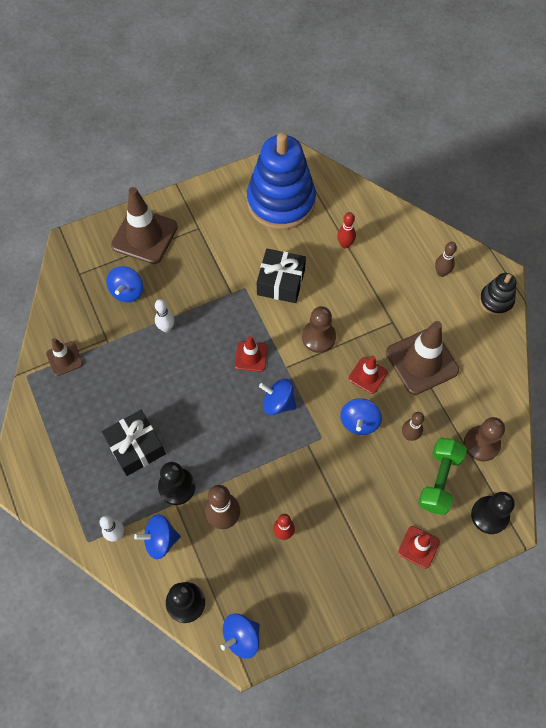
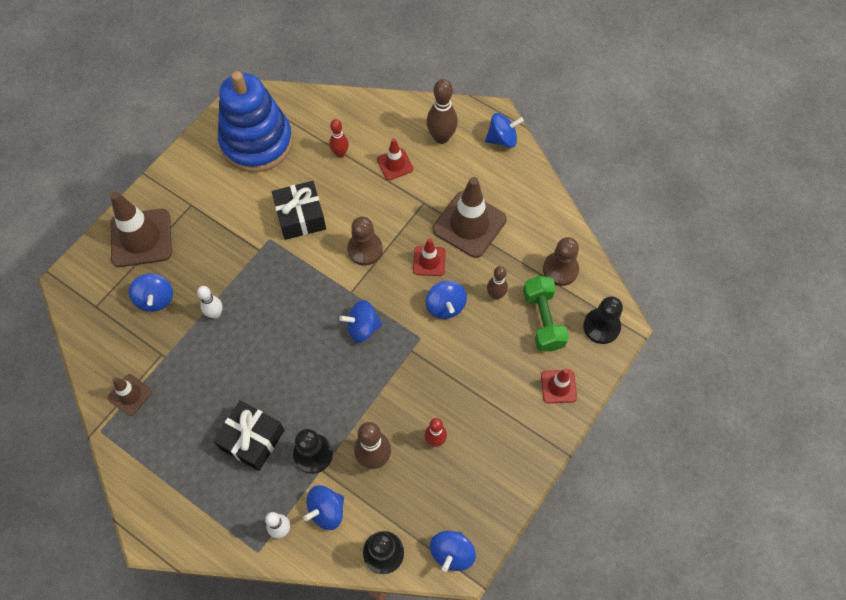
camera: 30 degrees left, 0 degrees up
red traffic cone [235,336,268,372] -> red traffic cone moved to [377,138,413,180]
brown bowling pin [435,242,457,277] -> brown bowling pin [426,79,458,144], size x1.62
black stacking toy [479,273,516,316] -> blue spinning top [485,113,524,148]

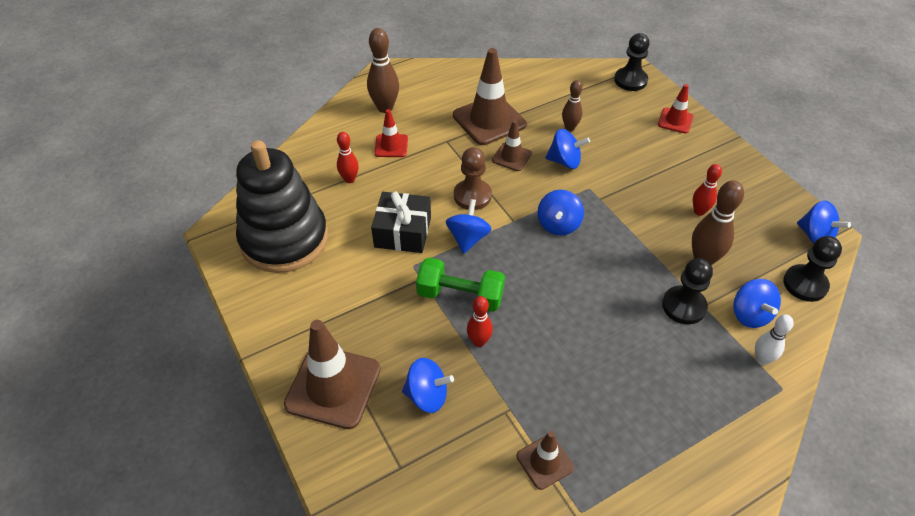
camera: 65 degrees left, 15 degrees down
white bowling pin [197,286,223,319] -> red bowling pin [467,296,493,347]
black gift [213,400,285,471] -> none
blue stacking toy [218,71,293,172] -> black stacking toy [236,140,328,273]
red traffic cone [413,238,446,276] -> brown traffic cone [492,120,532,171]
blue spinning top [485,113,524,148] -> blue spinning top moved to [446,199,492,254]
green dumbbell [523,276,569,352] -> green dumbbell moved to [416,258,505,312]
brown pawn [543,237,579,286] -> none

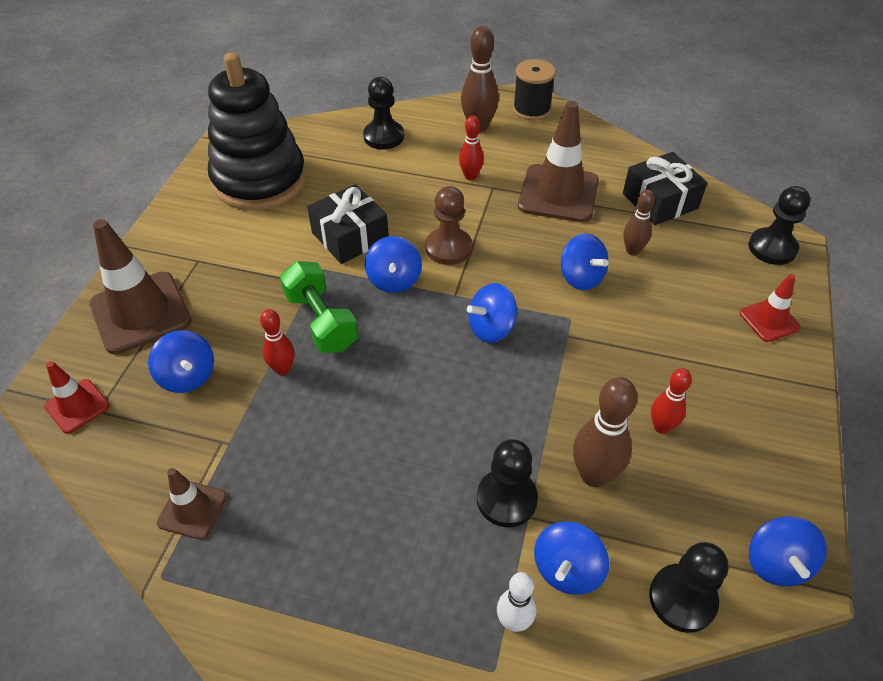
camera: 45 degrees right, 0 degrees up
red bowling pin [337,132,359,183] -> red bowling pin moved to [459,116,484,180]
red traffic cone [374,109,408,157] -> red traffic cone moved to [44,361,110,434]
blue spinning top [446,199,492,254] -> blue spinning top turned 120 degrees clockwise [365,236,422,293]
brown traffic cone [492,120,532,171] -> none
none -> black pawn [363,77,404,149]
none -> black spool [513,59,556,121]
none -> black gift [623,152,707,225]

